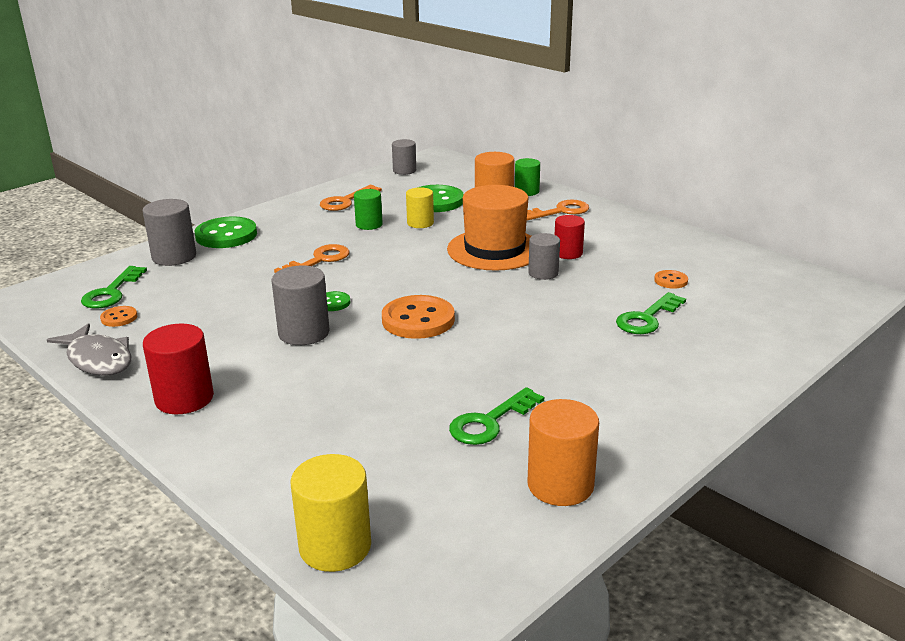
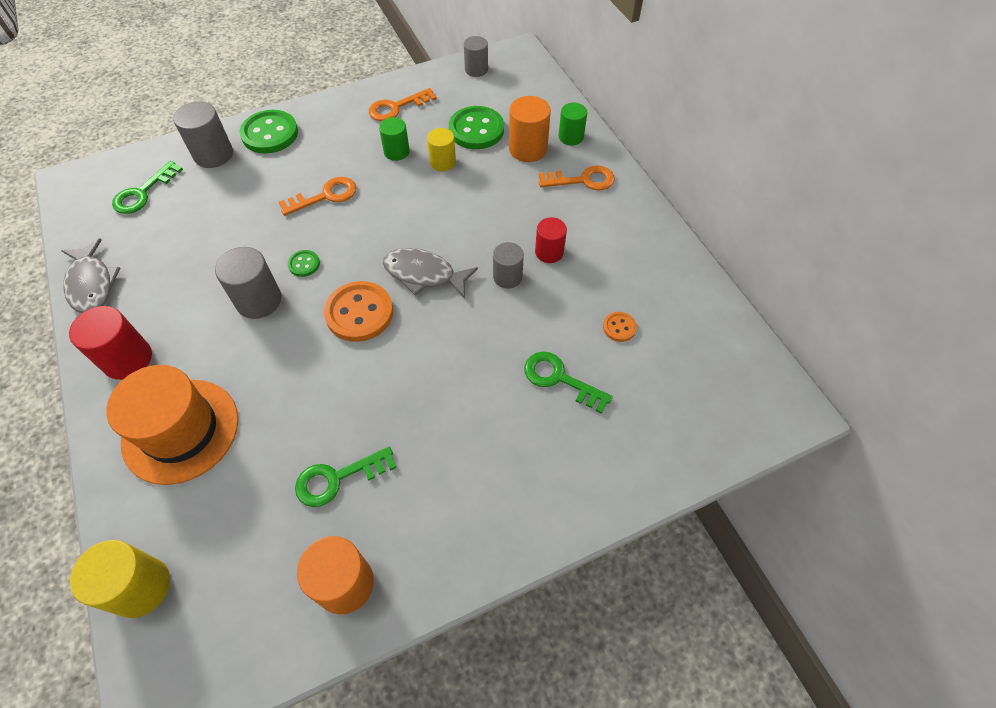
camera: 20 degrees right, 30 degrees up
orange button [100,306,137,327] -> none
orange hat [447,185,531,271] -> orange hat moved to [106,365,238,485]
green key [616,292,686,334] -> green key turned 60 degrees clockwise [524,352,613,414]
none -> grey fish [383,248,478,299]

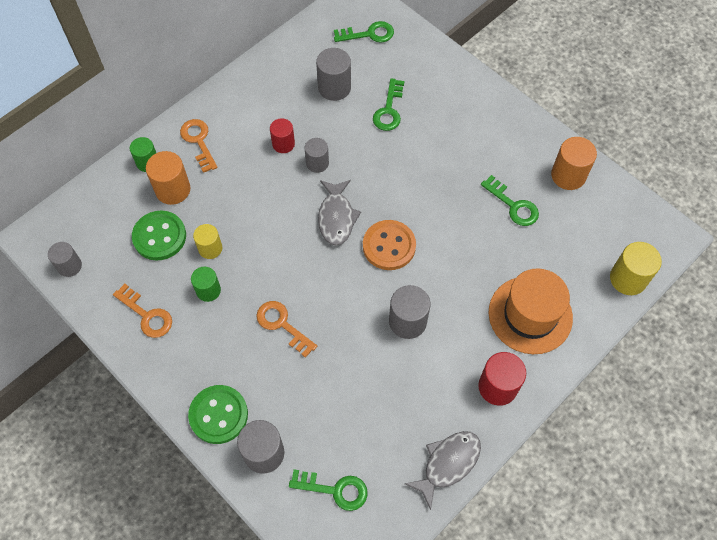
camera: 110 degrees left, 5 degrees up
green button [288,250,320,277] -> none
orange button [603,312,637,342] -> grey cylinder [316,48,351,101]
none -> green key [334,21,394,43]

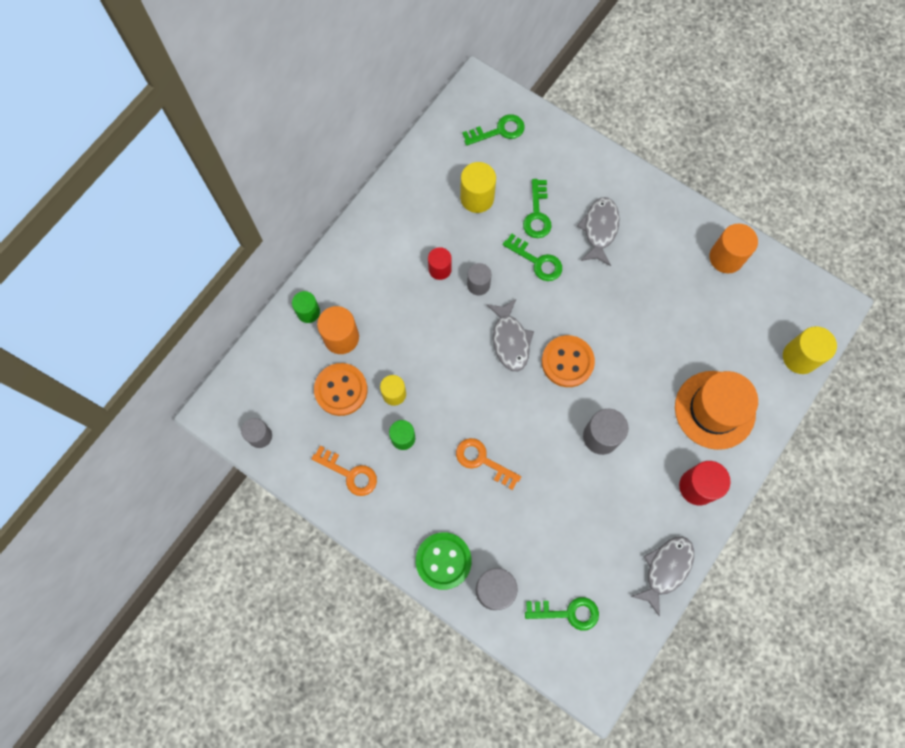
camera: 10 degrees left, 10 degrees up
green button [132,211,186,261] -> orange button [314,363,368,416]
orange key [180,119,218,173] -> none
grey cylinder [316,48,351,101] -> yellow cylinder [460,162,496,213]
green key [481,175,539,226] -> green key moved to [503,233,562,281]
none -> grey fish [577,197,620,266]

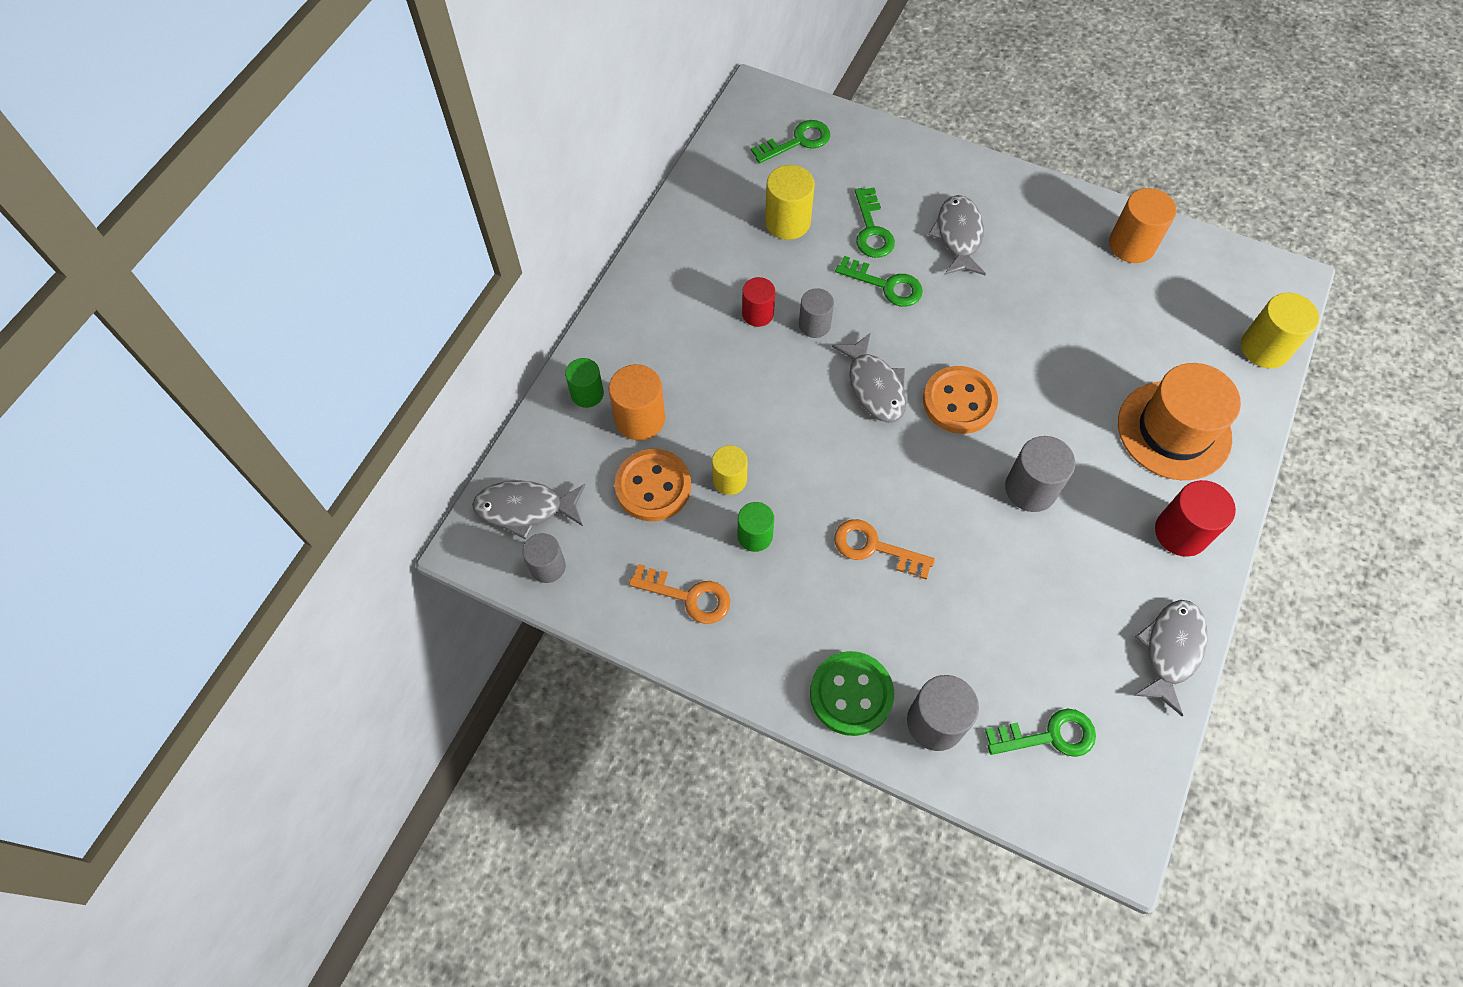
camera: 10 degrees left, 10 degrees down
none -> grey fish [472,480,585,539]

